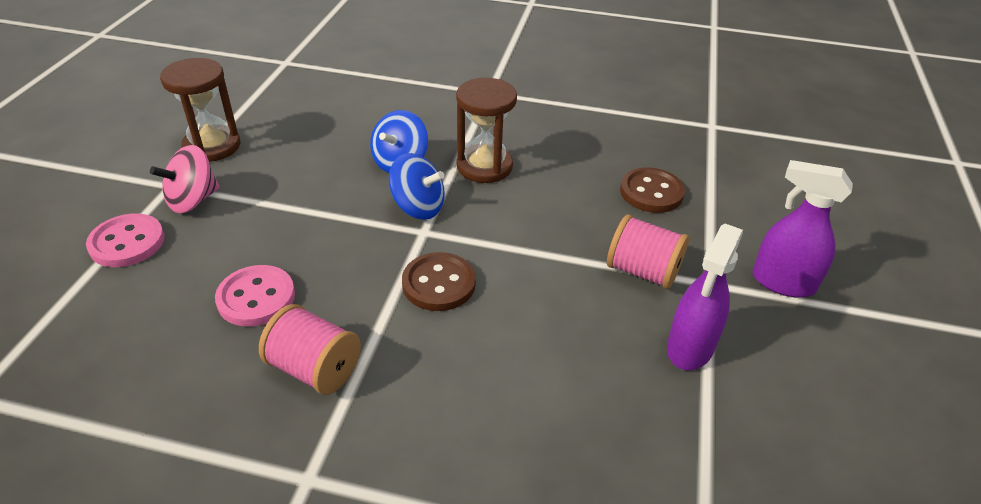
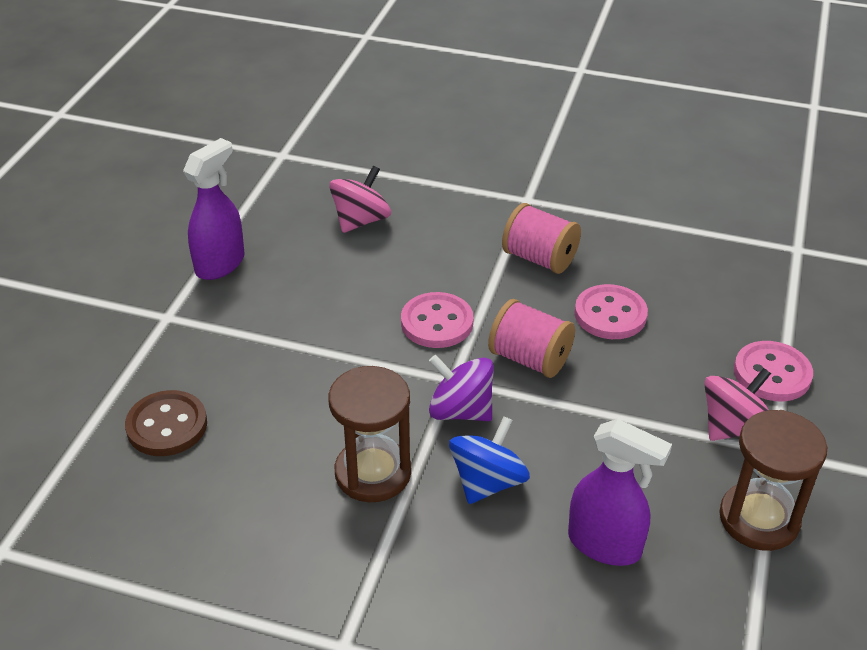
camera: 175 degrees left, 0 degrees up
blue spinning top [389,153,445,220] -> purple spinning top [429,355,494,421]
brown button [402,252,476,311] -> pink button [401,292,473,348]
pink spool [607,214,689,289] -> pink spool moved to [488,299,575,378]
purple spray bottle [753,160,853,298] -> purple spray bottle moved to [568,419,672,566]
none -> pink spinning top [329,166,391,233]

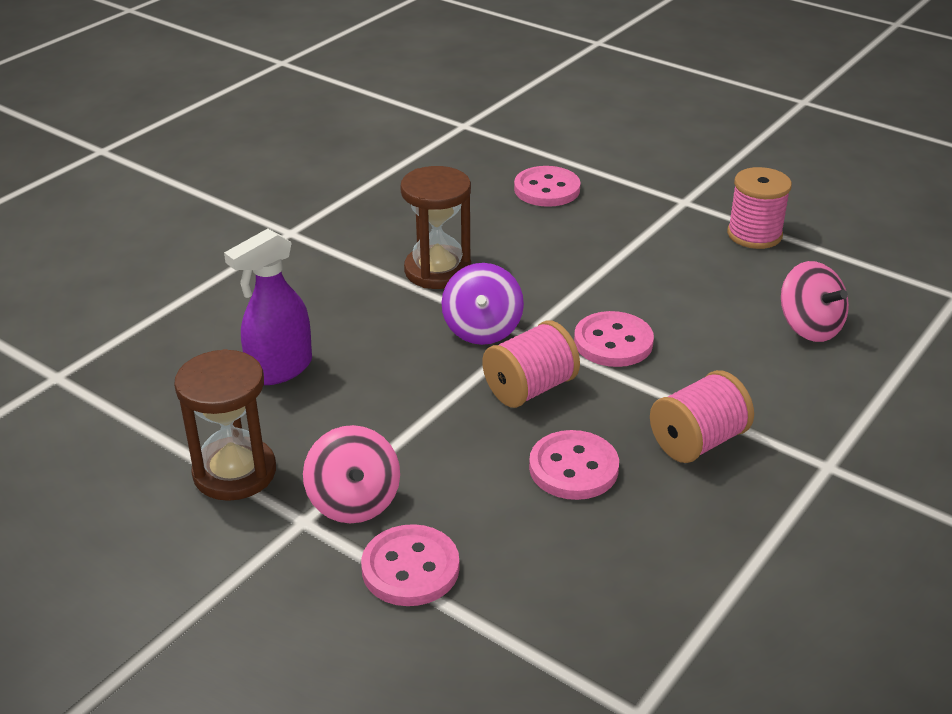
camera: 110 degrees right, 5 degrees down
brown button [125,390,207,456] -> pink button [514,166,581,207]
purple spray bottle [183,138,245,280] -> pink spool [727,167,792,249]
purple spinning top [429,355,494,421] -> purple spinning top turned 135 degrees clockwise [442,263,524,345]
blue spinning top [449,416,530,504] -> none

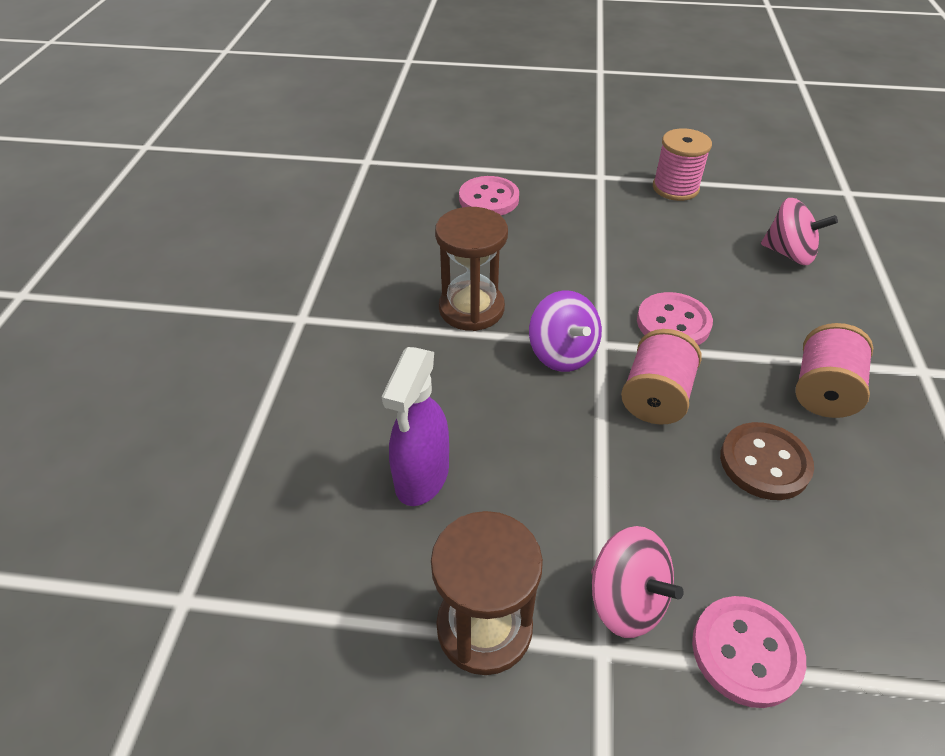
camera: 30 degrees left, 10 degrees up
pink button [529,430,619,500] -> brown button [720,422,814,500]

